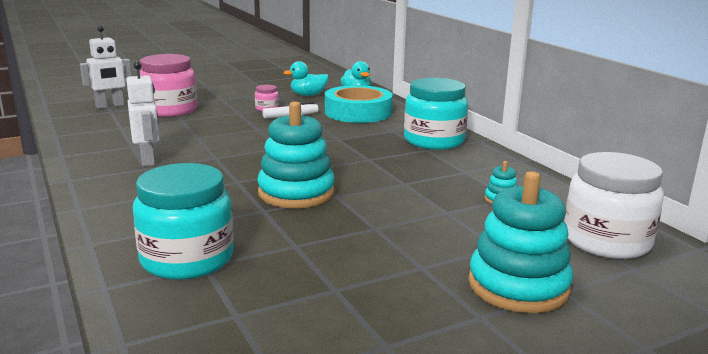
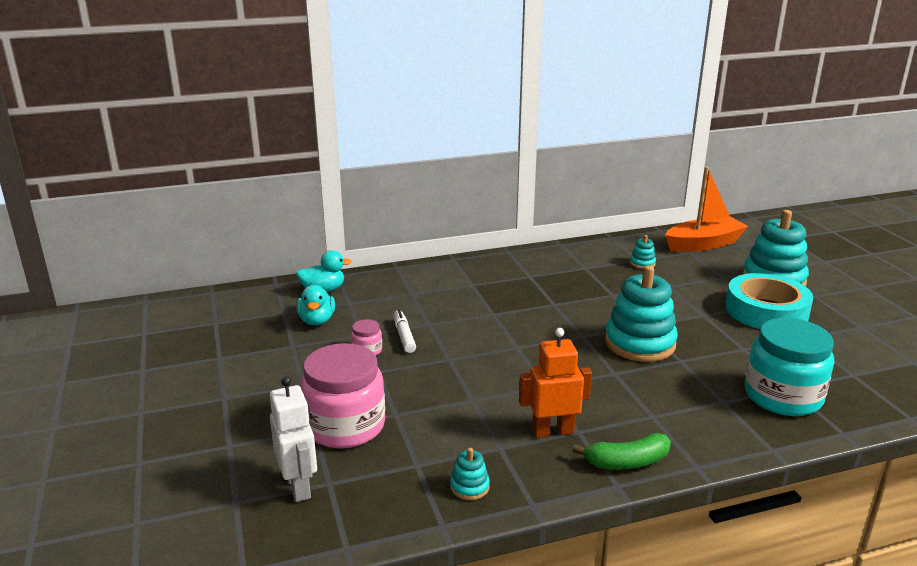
camera: 80 degrees left, 5 degrees up
white robot [126,61,160,166] -> orange robot [519,328,592,438]
turquoise tape [325,85,392,123] -> turquoise tape moved to [725,273,813,329]
turquoise jar [404,78,468,150] -> none
white jar [564,152,664,259] -> orange boat [665,167,748,252]
none -> turquoise stacking toy [450,448,490,500]
none -> green banana [572,433,671,469]

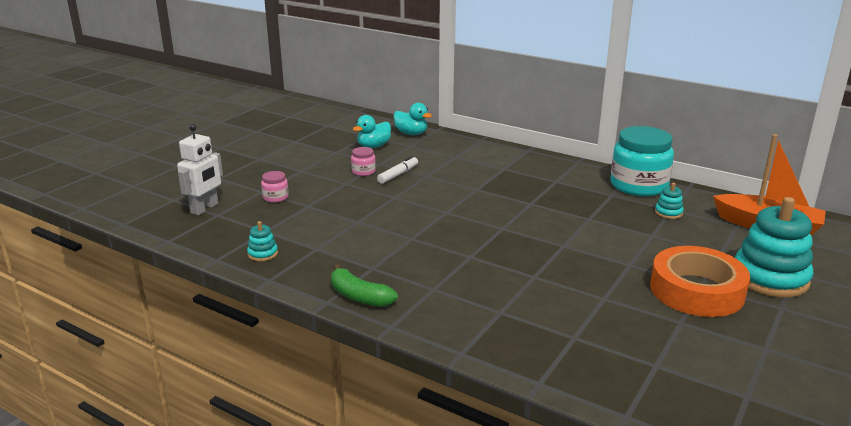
camera: 50 degrees right, 0 degrees up
pink jar [300,343,385,448] -> pink jar [261,171,289,203], size x0.44
orange robot [519,328,592,438] -> none
turquoise stacking toy [605,265,678,362] -> none
turquoise tape [725,273,813,329] -> orange tape [650,246,750,317]
turquoise jar [745,318,834,416] -> turquoise jar moved to [610,126,674,196]

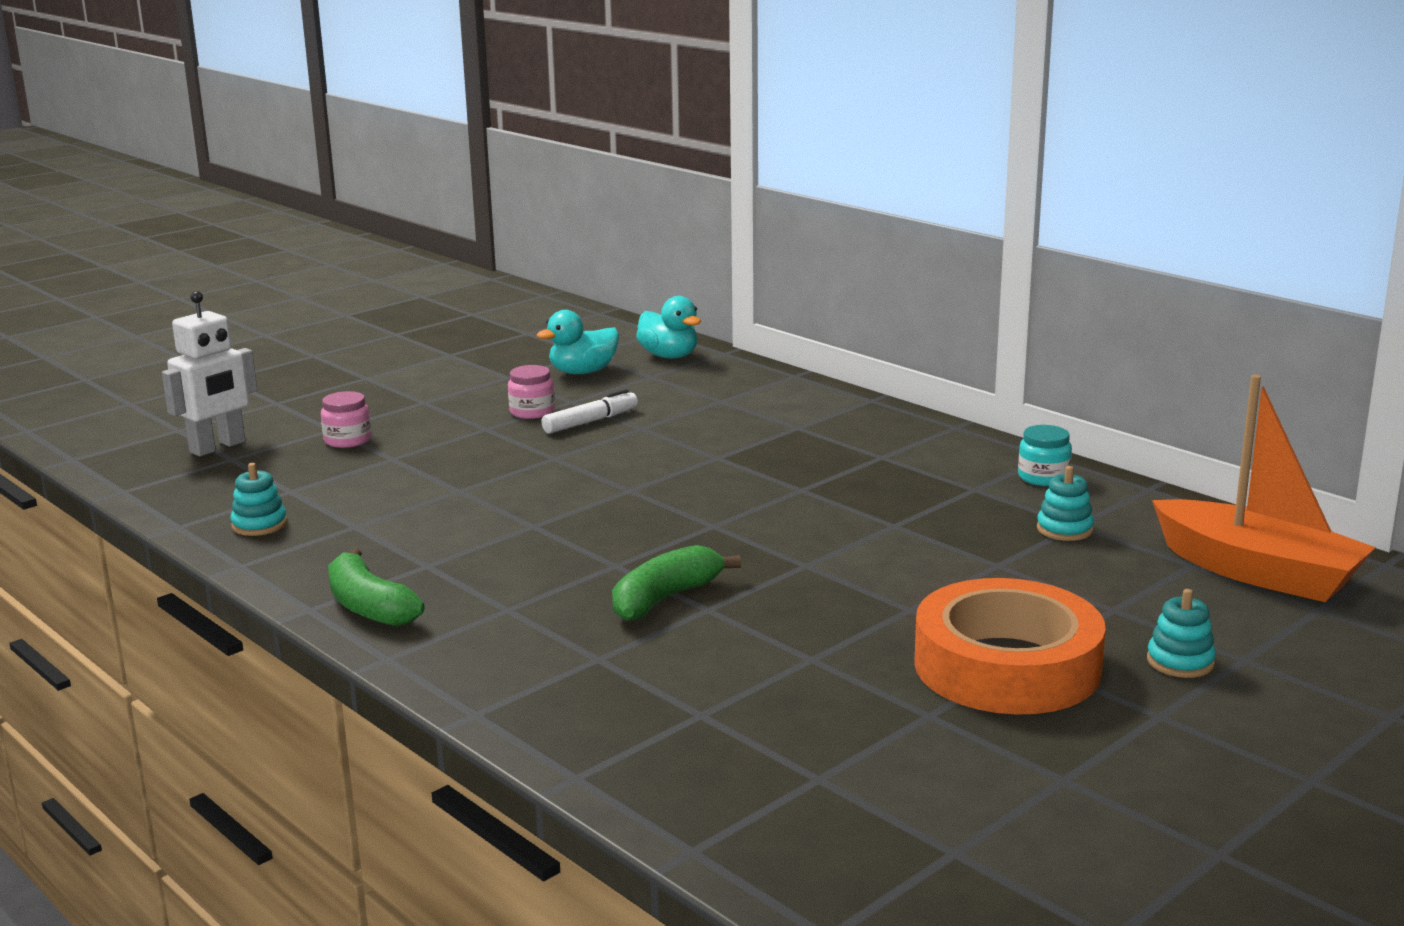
camera: 15 degrees right, 5 degrees down
turquoise jar [610,126,674,196] -> turquoise jar [1018,425,1072,486], size x0.44
turquoise stacking toy [735,197,814,298] -> turquoise stacking toy [1147,589,1216,678], size x0.43
none -> green banana [612,545,741,621]

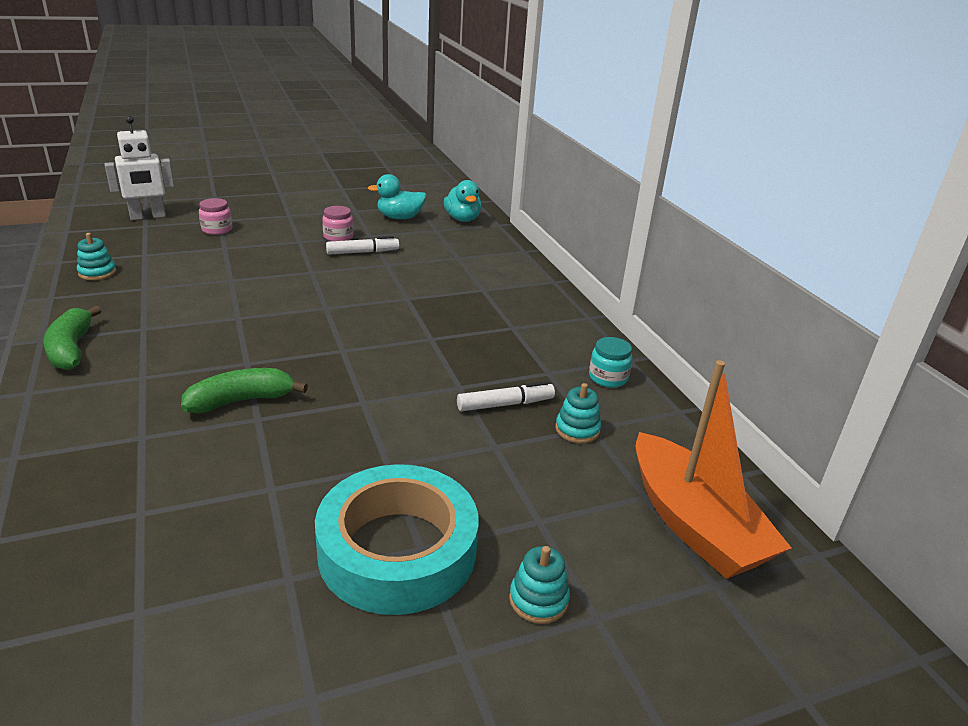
camera: 20 degrees right, 10 degrees up
orange tape [914,578,1106,715] -> turquoise tape [315,464,479,615]
none -> white marker [457,381,555,411]

